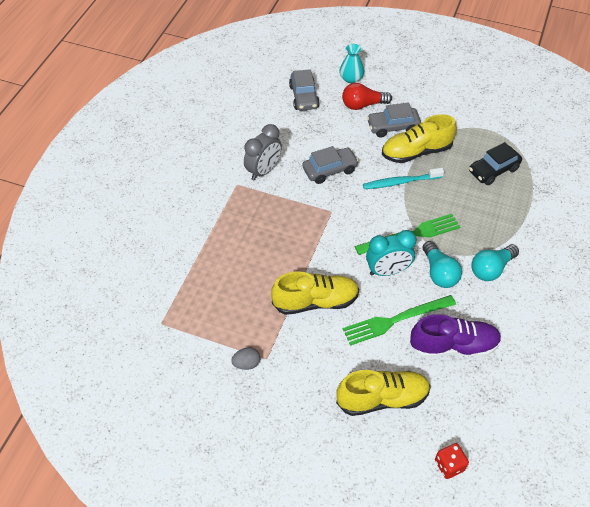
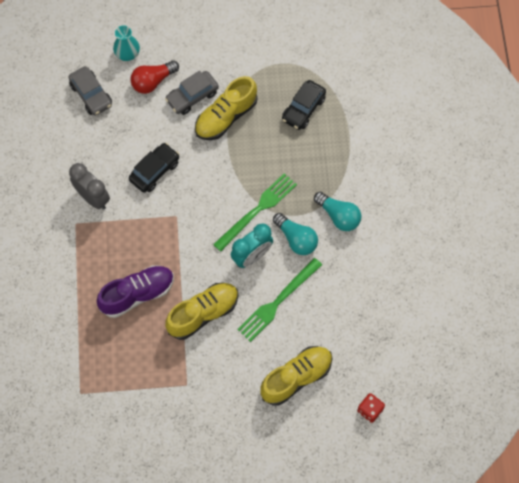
camera: 25 degrees left, 15 degrees up
grey egg [231,347,260,370] -> none
grey clock [244,124,282,181] -> grey clock turned 60 degrees counterclockwise [69,163,110,210]
grey car [302,146,359,184] -> black car [129,143,179,192]
turquoise toothbrush [363,168,444,189] -> none
purple shoe [409,314,501,358] -> purple shoe moved to [96,265,174,318]
turquoise light bulb [471,245,519,281] -> turquoise light bulb turned 75 degrees counterclockwise [314,192,361,231]

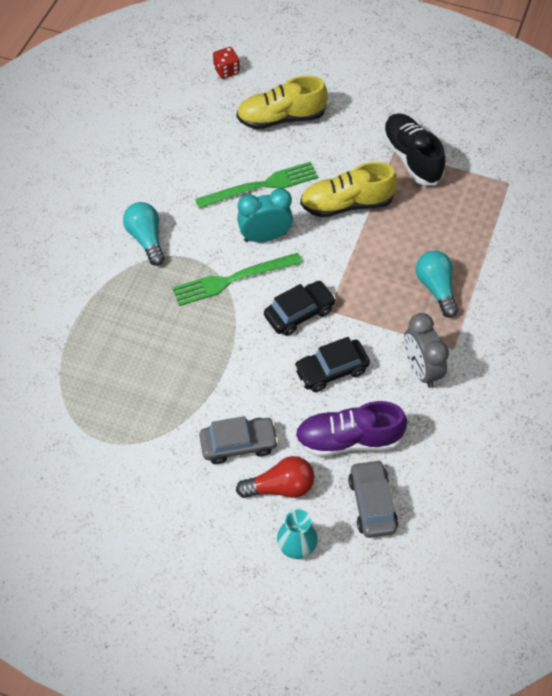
camera: 155 degrees left, 10 degrees down
purple shoe [96,265,174,318] -> purple shoe moved to [295,401,407,457]
yellow shoe [195,76,257,140] -> none
turquoise light bulb [273,213,318,255] -> turquoise light bulb moved to [416,250,458,318]
black car [282,80,326,130] -> black car moved to [264,281,336,336]
none -> black shoe [383,113,445,185]

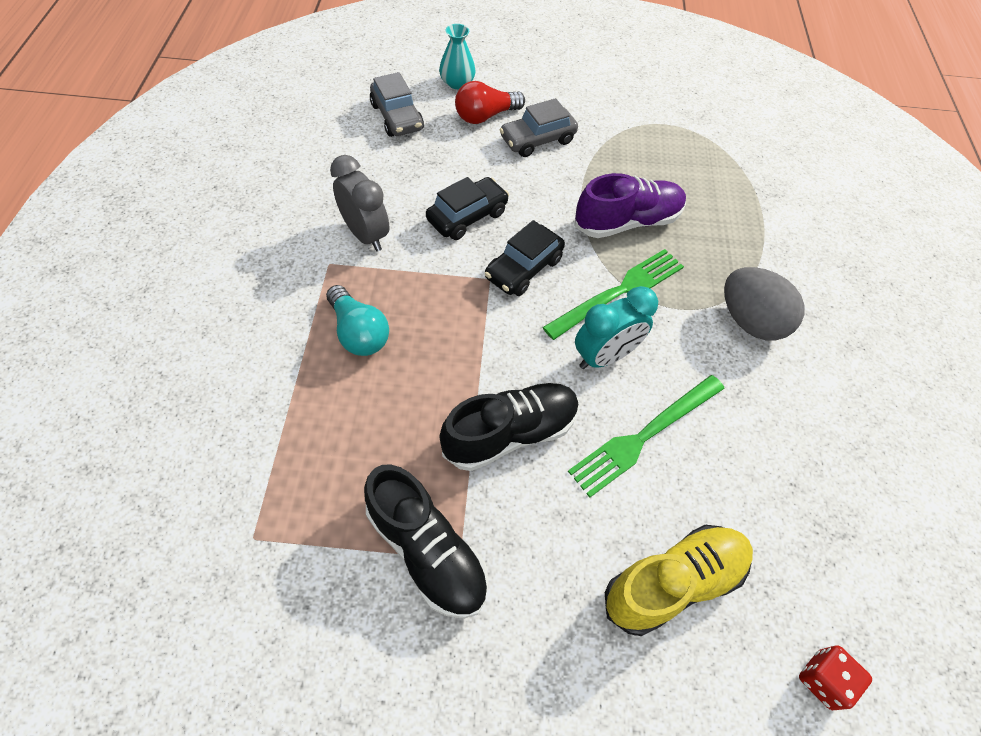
camera: 160 degrees right, 0 degrees up
turquoise light bulb [123,202,165,266] -> grey egg [724,267,805,340]
purple shoe [295,401,407,457] -> purple shoe moved to [575,173,686,238]
yellow shoe [300,162,397,217] -> black shoe [439,383,579,471]

